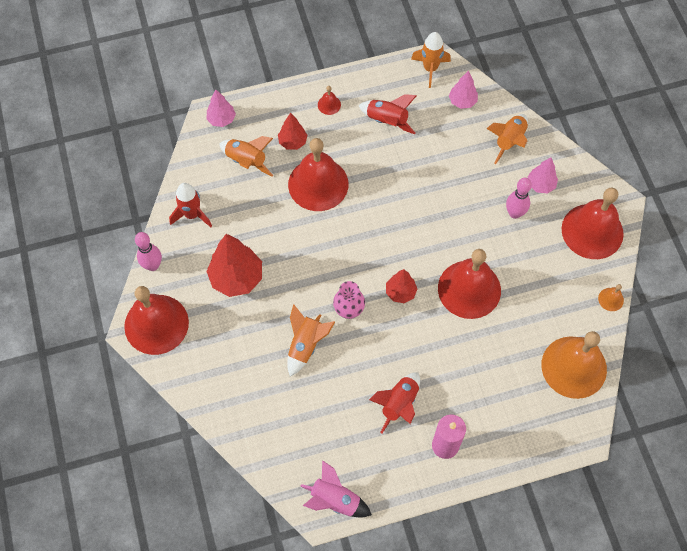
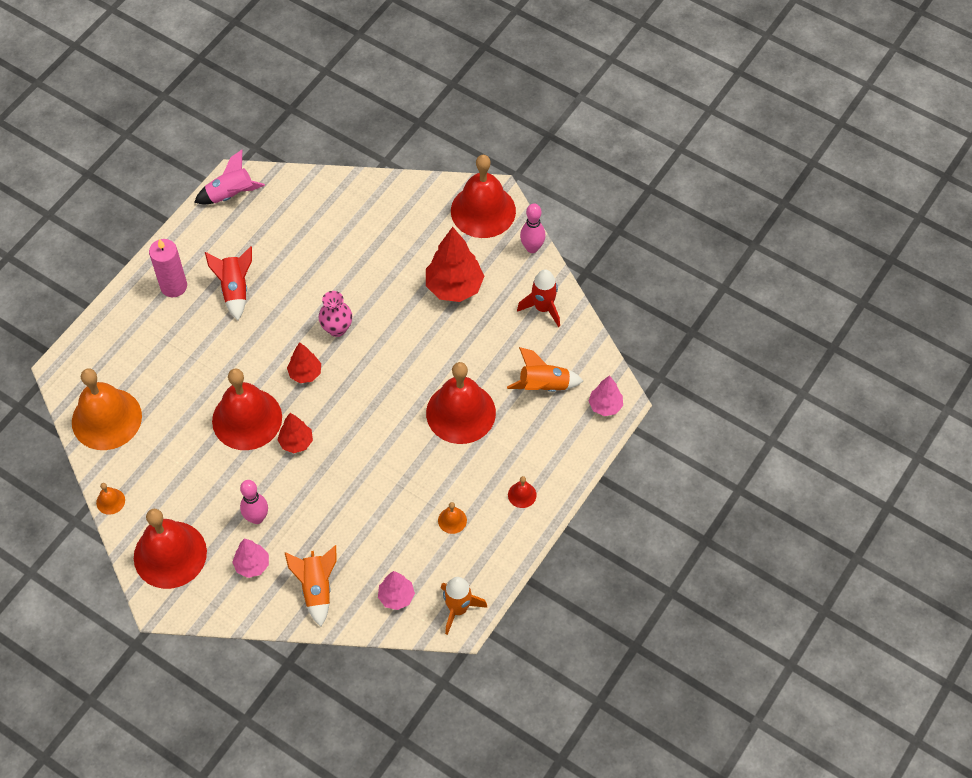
camera: 140 degrees right, 5 degrees down
red tree [278,113,308,150] -> red tree moved to [278,413,313,453]
orange rocket [287,304,335,377] -> none
red rocket [359,94,417,134] -> orange bell [438,502,467,534]

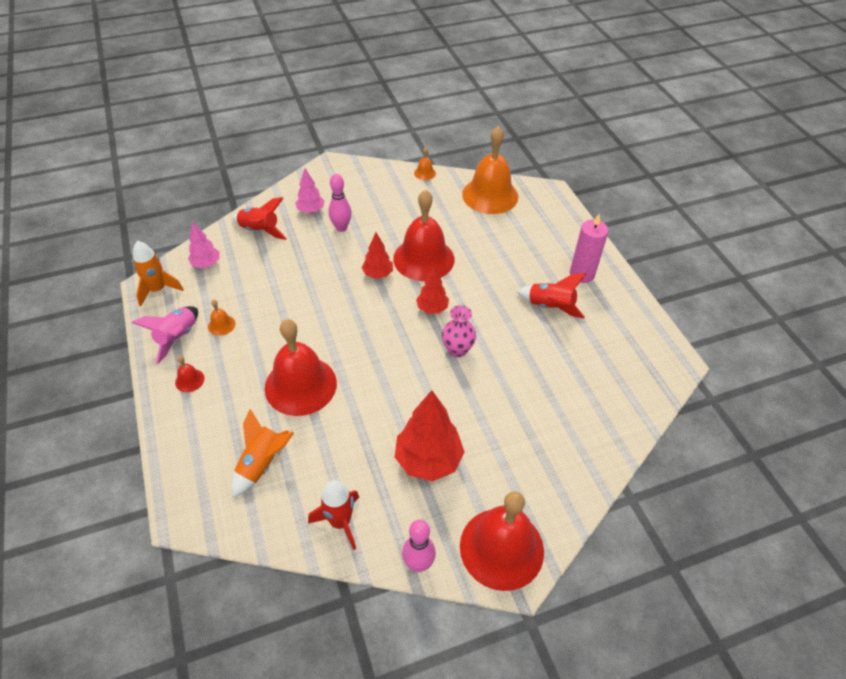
camera: 125 degrees right, 10 degrees down
red bell [134,509,207,589] -> none
pink rocket [194,150,265,204] -> pink rocket moved to [132,306,198,364]
orange rocket [285,545,337,627] -> red rocket [232,197,287,240]
pink tree [589,375,623,416] -> none

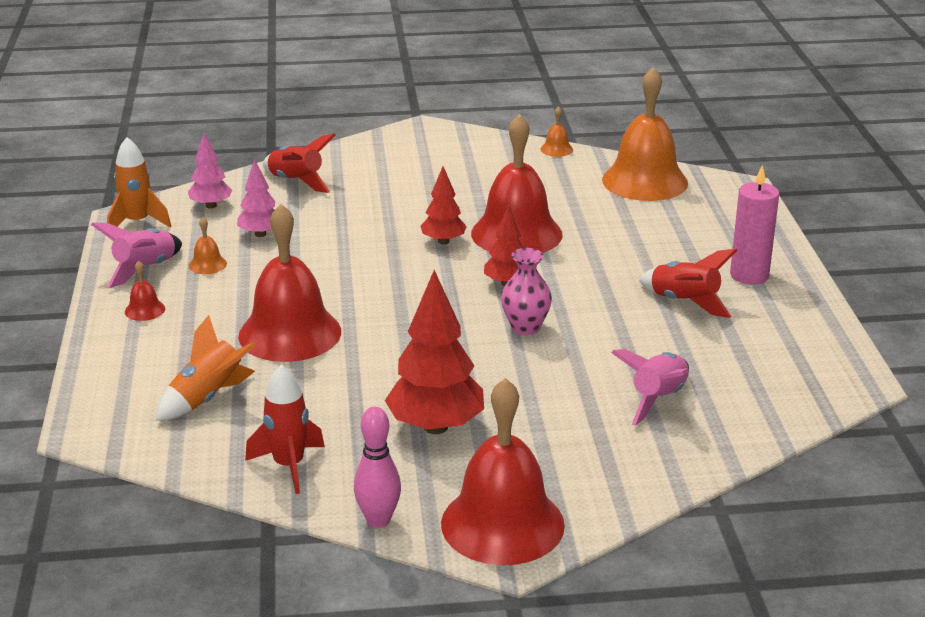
camera: 15 degrees right, 20 degrees down
pink tree [295,169,324,213] -> pink tree moved to [237,159,275,237]
pink bowling pin [328,174,352,232] -> none
none -> pink rocket [611,349,689,426]

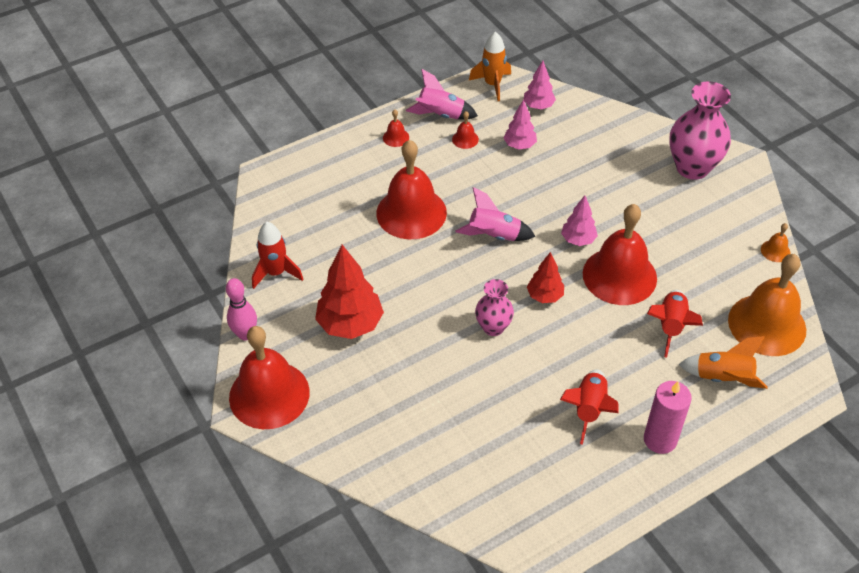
camera: 65 degrees right, 20 degrees up
orange rocket [156,315,257,421] -> orange rocket moved to [678,336,768,389]
orange bell [189,217,227,274] -> red bell [452,111,479,149]
red rocket [263,133,336,193] -> red rocket moved to [647,290,703,358]
red tree [421,167,467,245] -> pink tree [561,195,598,246]
pink rocket [611,349,689,426] -> pink rocket moved to [455,187,536,241]
none -> pink vase [669,81,731,180]

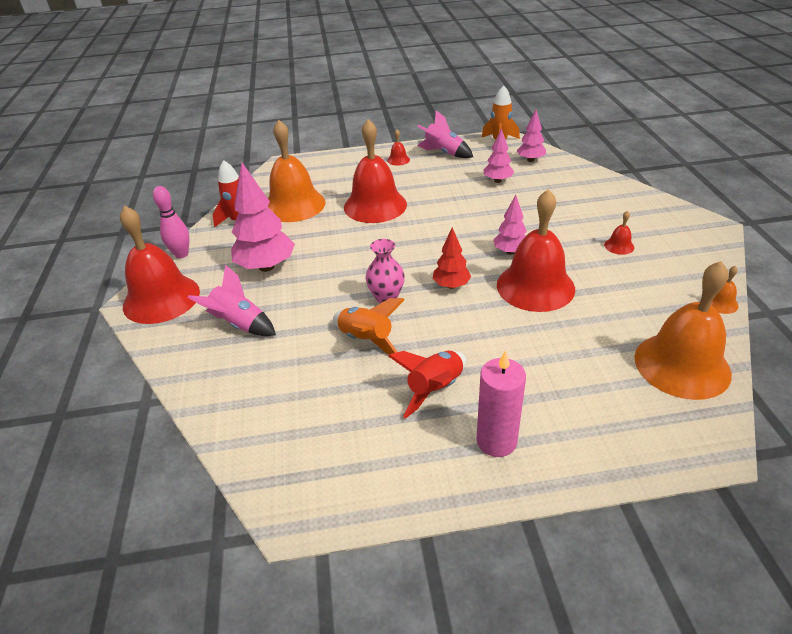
camera: 25 degrees right, 10 degrees down
red tree [315,245,384,339] -> pink tree [231,162,295,272]
red bell [452,111,479,149] -> red bell moved to [604,211,634,255]
pink rocket [455,187,536,241] -> pink rocket moved to [188,265,276,336]
red rocket [647,290,703,358] -> none
pink vase [669,81,731,180] -> none
orange rocket [678,336,768,389] -> orange rocket moved to [333,298,405,354]
none -> orange bell [268,120,326,222]

